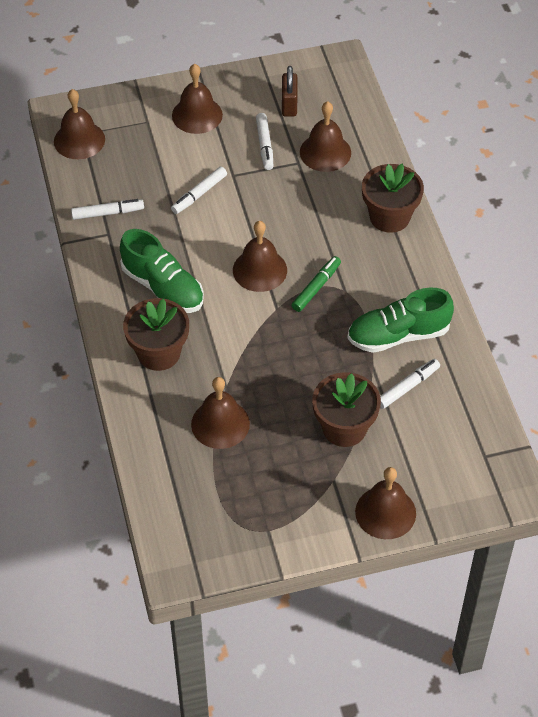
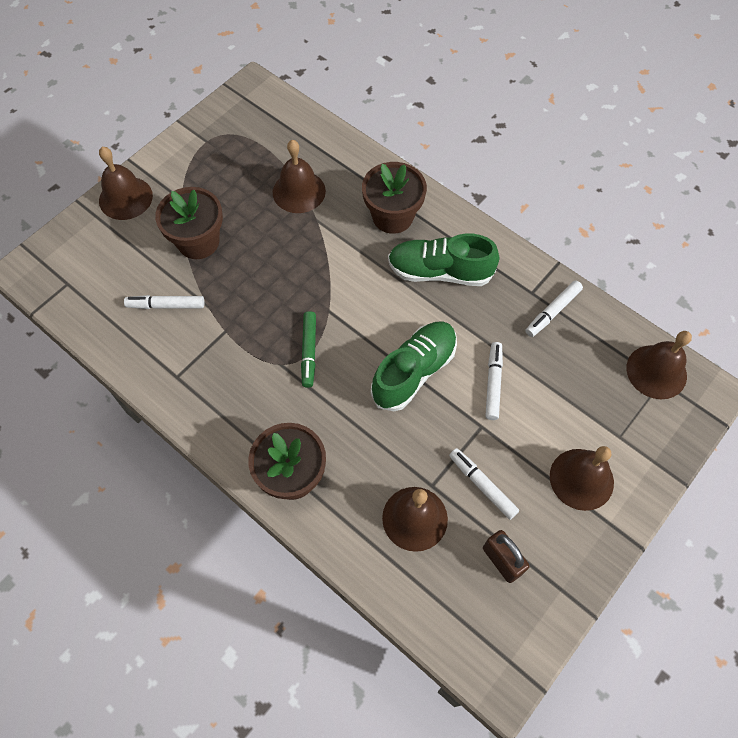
camera: 145 degrees right, 10 degrees up
brown bell [233,221,287,292] -> none
green shoe [347,288,454,353] -> green shoe moved to [371,322,457,411]
white marker [380,359,440,409] -> white marker turned 75 degrees clockwise [124,295,204,309]

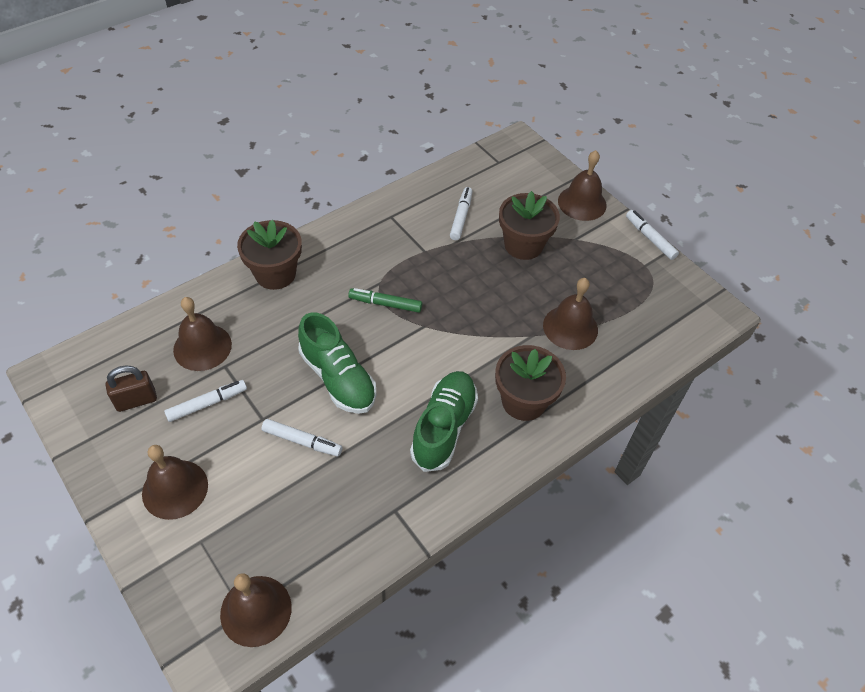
camera: 100 degrees right, 10 degrees down
white marker [525,280,583,337] -> white marker moved to [626,210,679,260]

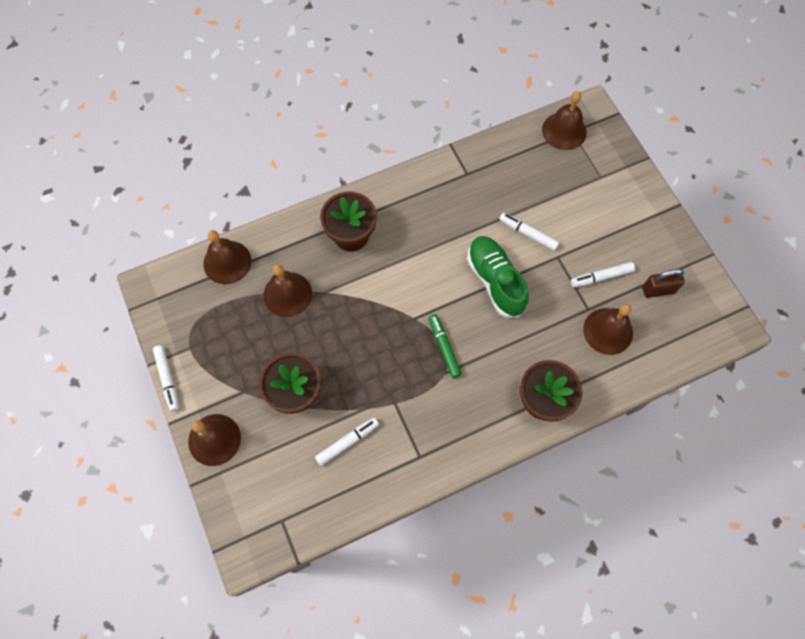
camera: 165 degrees left, 15 degrees up
brown bell [142,445,208,520] -> brown bell moved to [203,230,251,284]
green marker [348,288,422,313] -> green marker turned 135 degrees counterclockwise [428,314,462,378]
green shoe [410,371,478,472] -> none
white marker [450,187,473,240] -> white marker turned 150 degrees counterclockwise [315,418,379,466]

